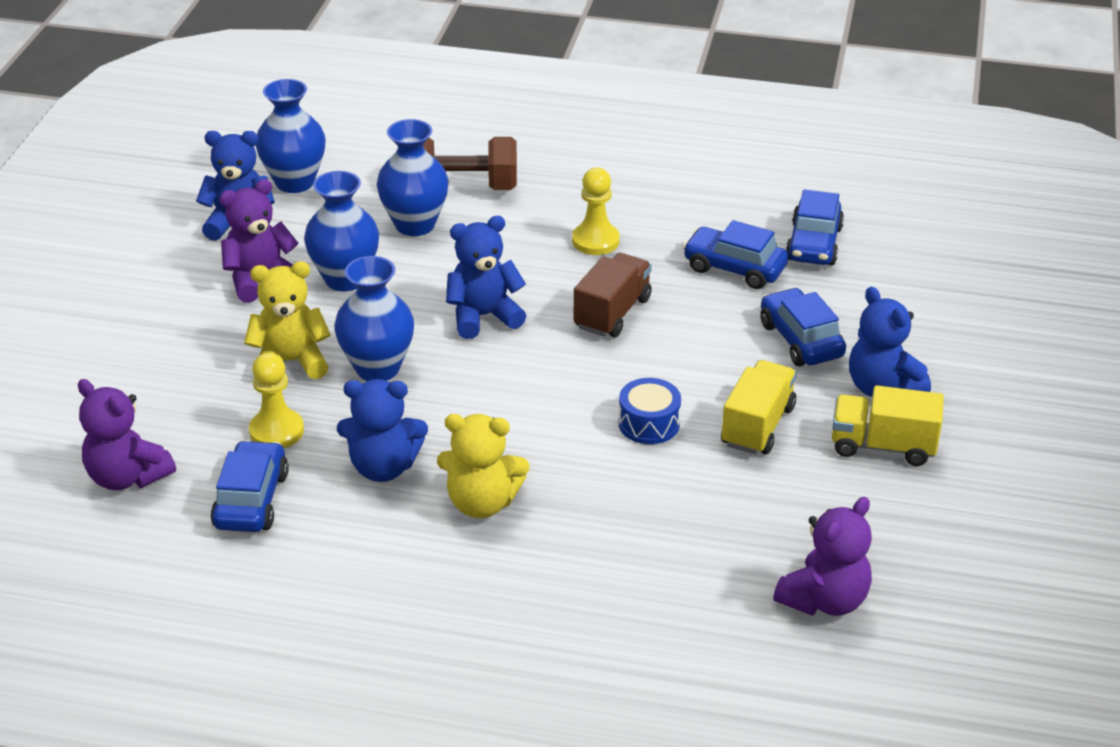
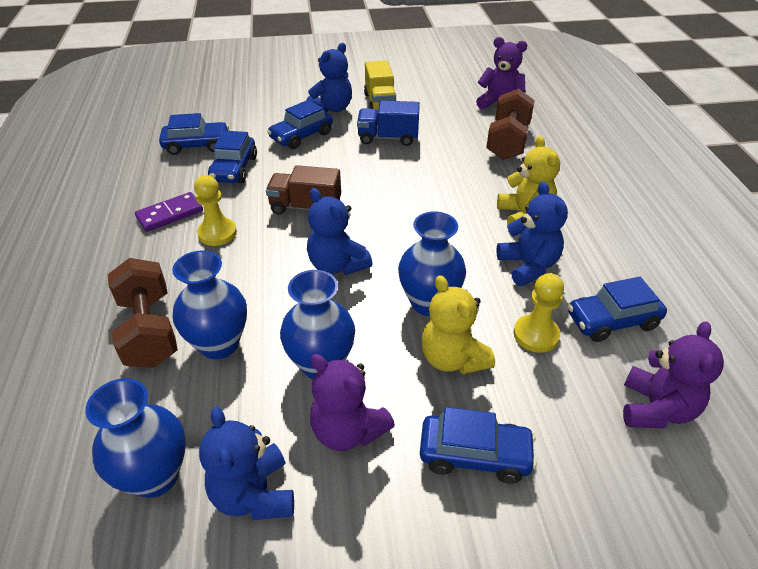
camera: 110 degrees left, 5 degrees up
blue drum [619,378,681,444] -> none
yellow truck [721,360,797,455] -> blue truck [357,100,420,146]
none -> purple domino [135,192,203,232]
none -> blue car [420,407,537,483]
none -> brown dumbbell [486,89,535,160]

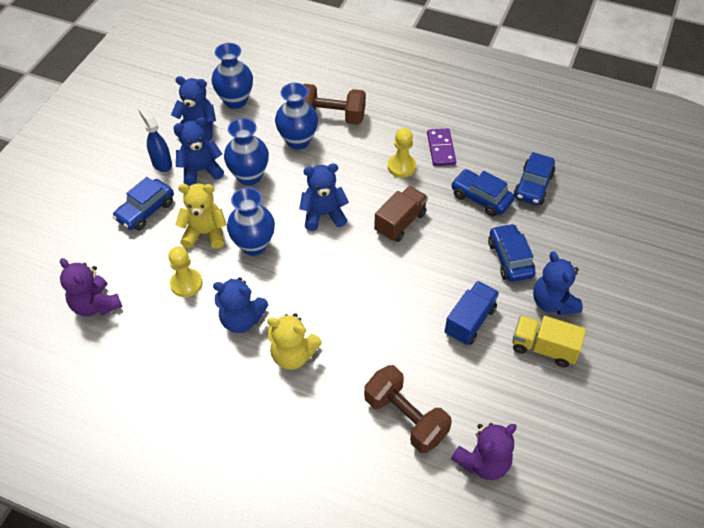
camera: 120 degrees right, 10 degrees up
purple teddy bear [310,354,395,451] -> blue teddy bear [173,117,224,186]
blue car [568,277,667,342] -> none
none -> blue spray bottle [138,107,172,172]

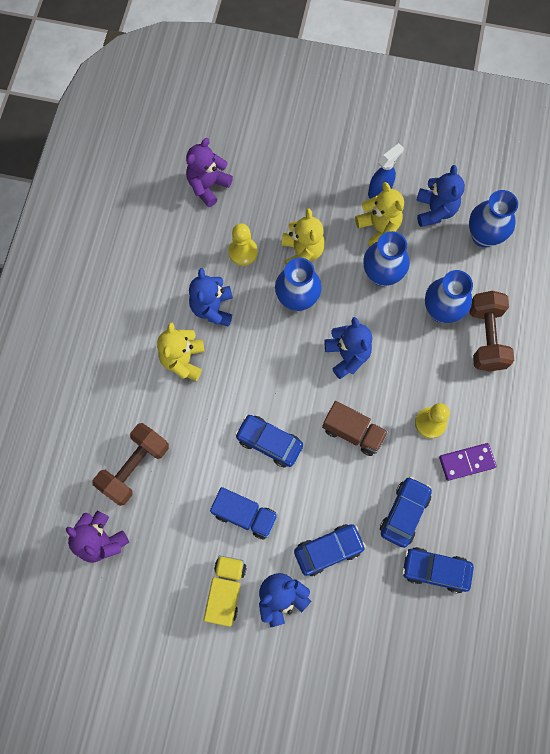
camera: 80 degrees right, 20 degrees up
blue car [112,177,174,231] -> blue car moved to [235,415,303,467]
blue teddy bear [173,117,224,186] -> yellow teddy bear [355,182,404,246]

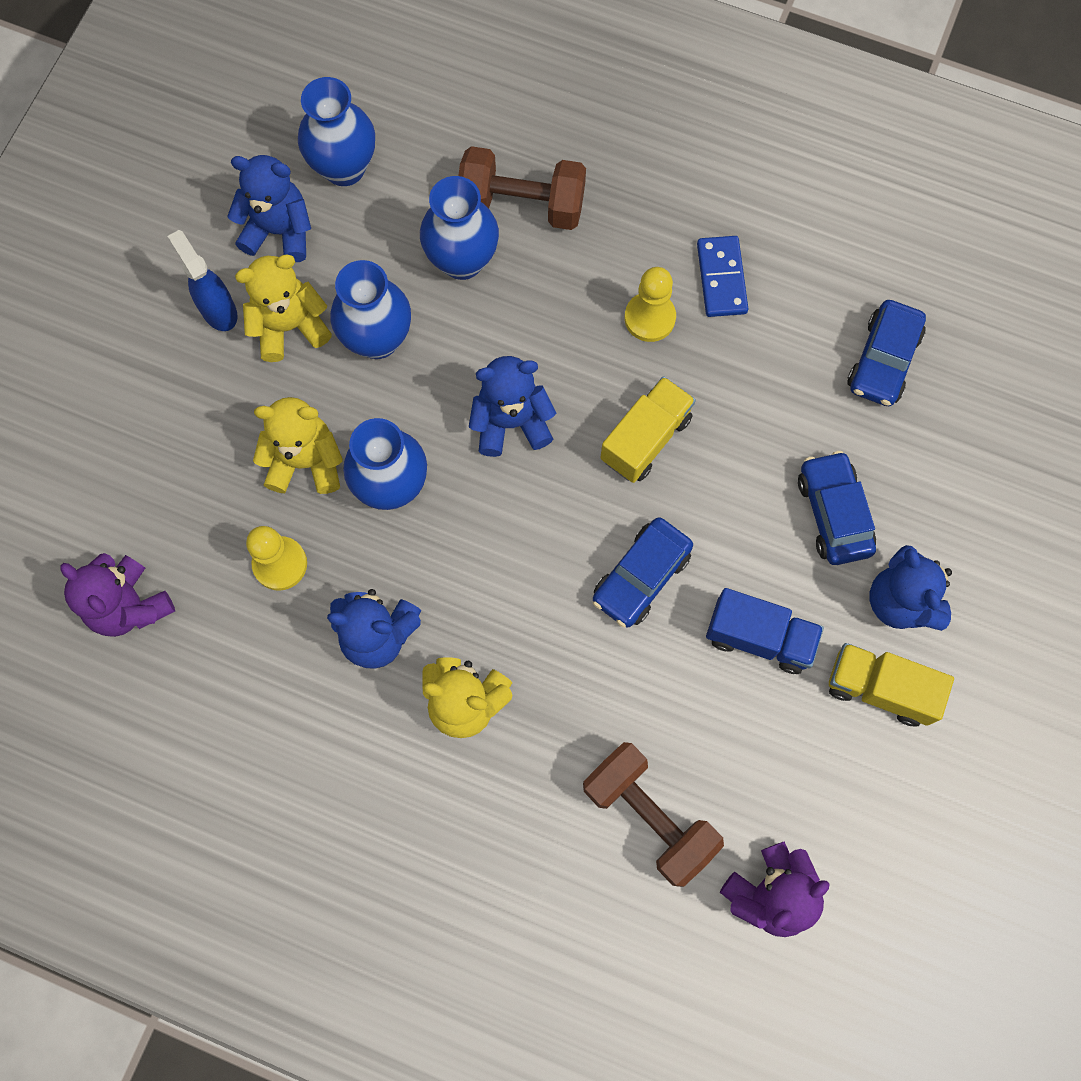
camera: 80 degrees left, 0 degrees up
blue truck [210,487,278,540] -> blue truck turned 75 degrees clockwise [706,588,824,674]
brown truck [322,401,388,456] -> yellow truck [600,376,696,483]
blue car [380,476,432,548] -> none
purple domino [439,443,497,481] -> blue domino [697,236,748,317]

